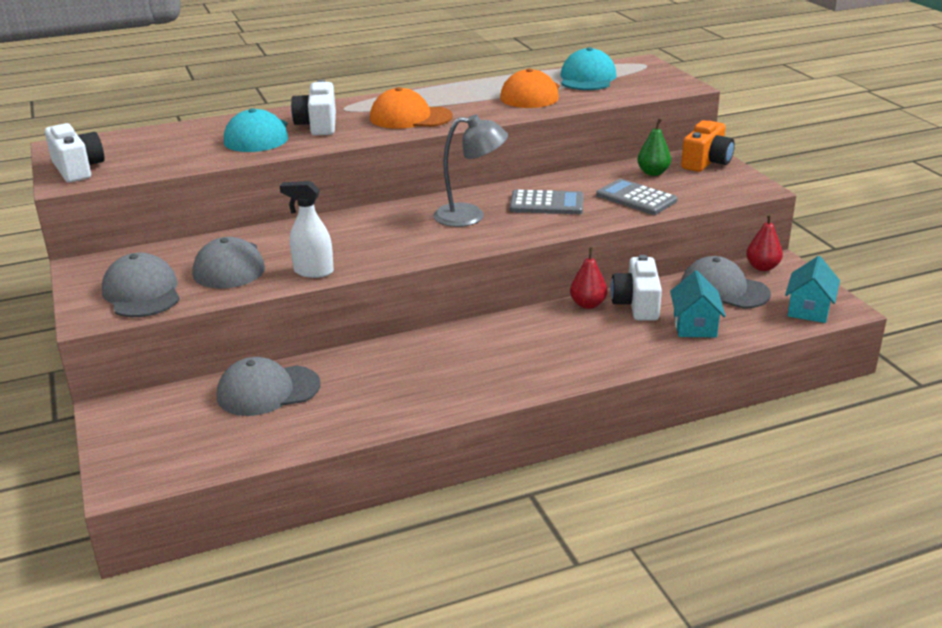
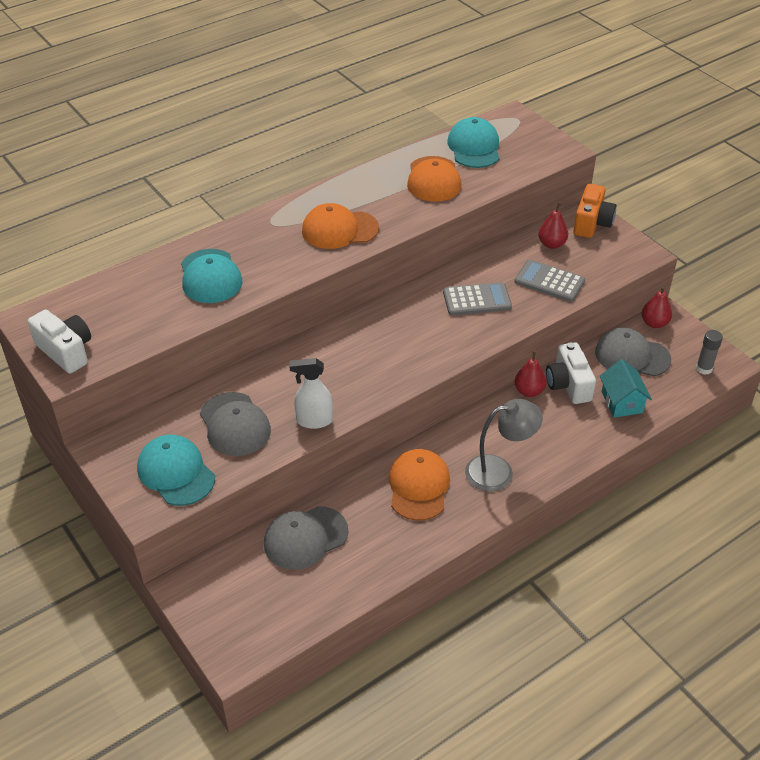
camera: 15 degrees left, 15 degrees up
grey cap [102,253,180,317] -> turquoise cap [137,435,215,506]
white camera [291,80,336,135] -> none
grey lamp [433,114,508,227] -> grey lamp moved to [465,399,543,492]
green pear [637,118,671,176] -> red pear [538,202,568,249]
turquoise house [785,256,840,323] -> grey glue stick [696,330,723,375]
none -> orange cap [389,449,450,521]

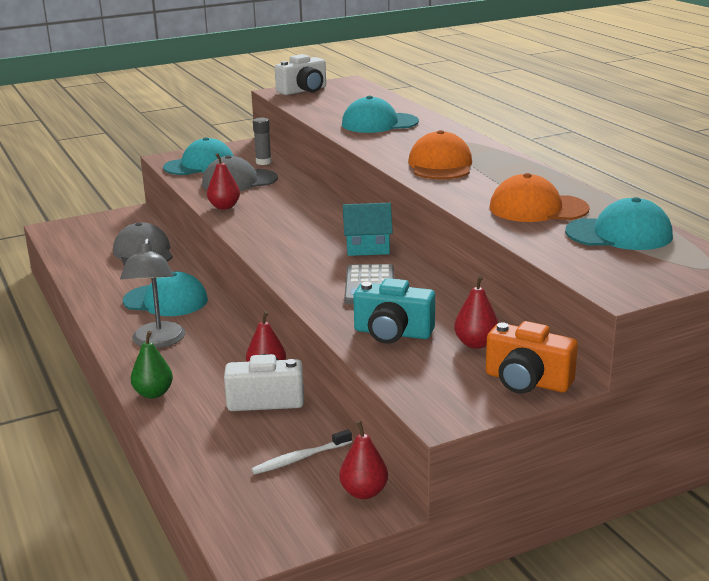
camera: 100 degrees right, 20 degrees down
white spray bottle [289,358,333,429] -> red pear [207,153,240,209]
orange cap [389,449,450,521] -> turquoise cap [123,272,208,316]
grey calculator [515,260,585,302] -> turquoise camera [353,278,435,344]
grey cap [595,327,671,376] -> white toothbrush [251,430,352,474]
turquoise house [600,359,652,417] -> turquoise house moved to [343,203,393,256]
grey glue stick [696,330,723,375] -> grey glue stick moved to [253,118,271,165]
none -> green pear [131,331,173,398]

